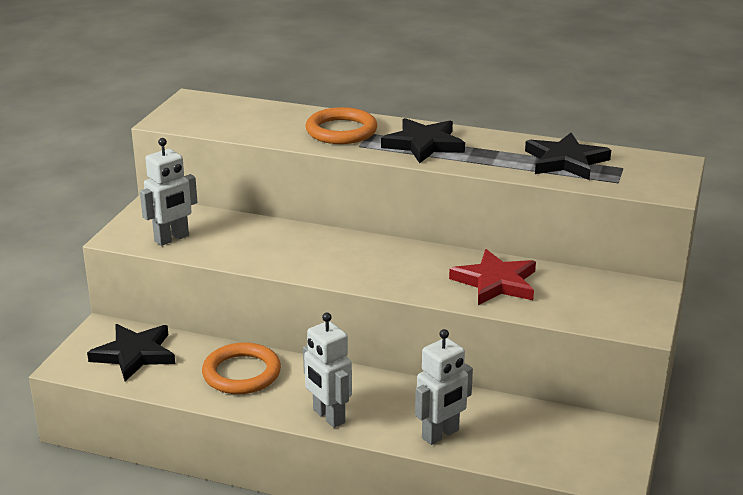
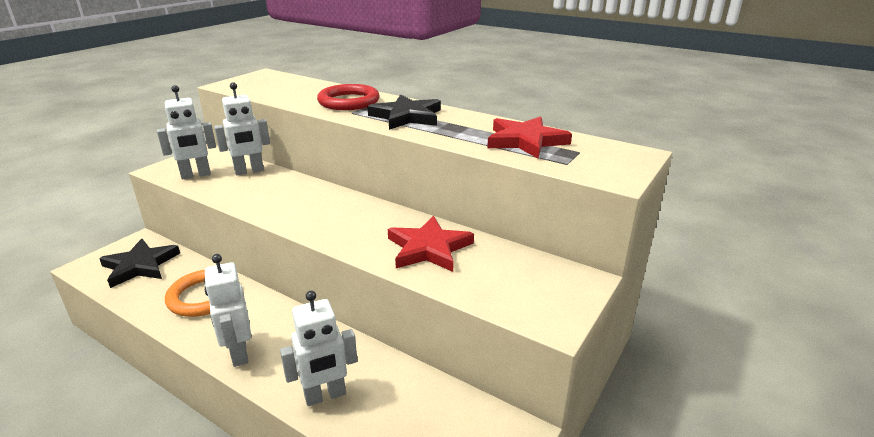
camera: 15 degrees right, 0 degrees up
orange ring [306,107,377,144] -> red ring [317,84,380,110]
black star [525,133,611,180] -> red star [487,116,572,158]
none -> white robot [214,82,270,175]

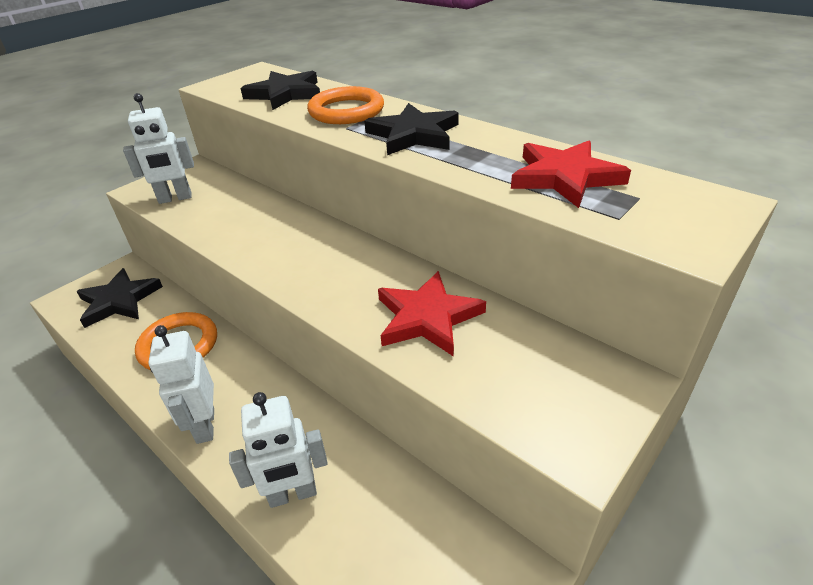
camera: 10 degrees right, 10 degrees up
white robot [214,82,270,175] -> none
red ring [317,84,380,110] -> orange ring [307,86,384,124]
none -> black star [240,71,320,110]

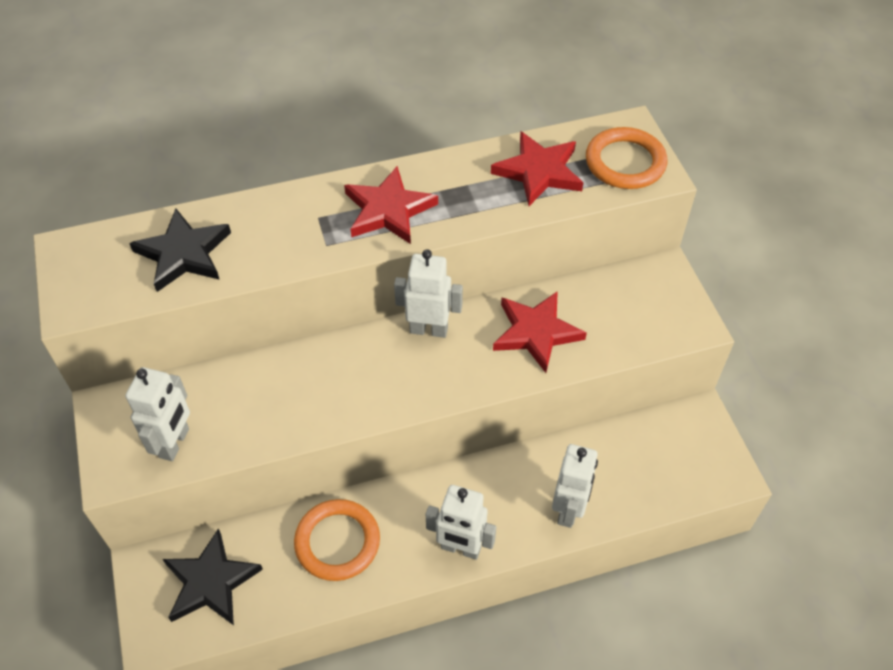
camera: 60 degrees left, 15 degrees up
orange ring [307,86,384,124] -> orange ring moved to [586,127,667,189]
black star [364,103,459,155] -> red star [344,166,438,244]
none -> white robot [394,249,463,338]

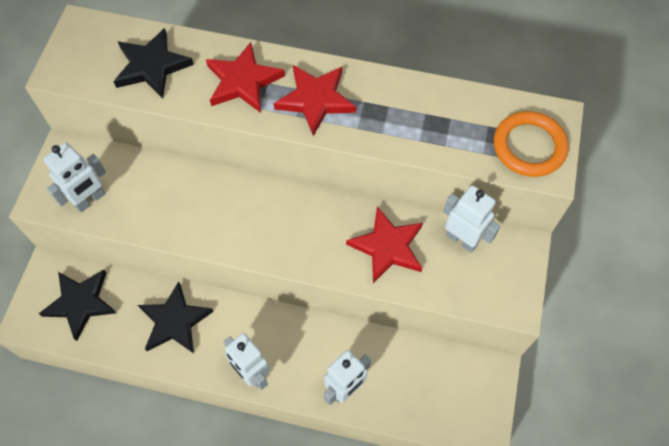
camera: 30 degrees right, 10 degrees up
orange ring [294,499,380,581] -> black star [138,281,214,353]
white robot [394,249,463,338] -> white robot moved to [443,185,500,253]
red star [491,132,583,206] -> red star moved to [206,42,285,113]

